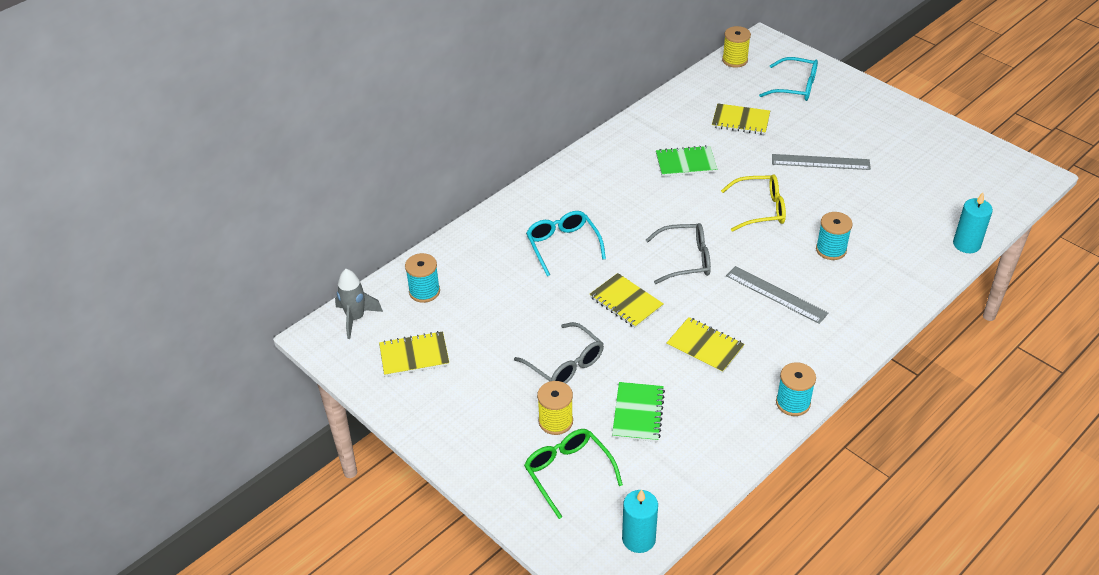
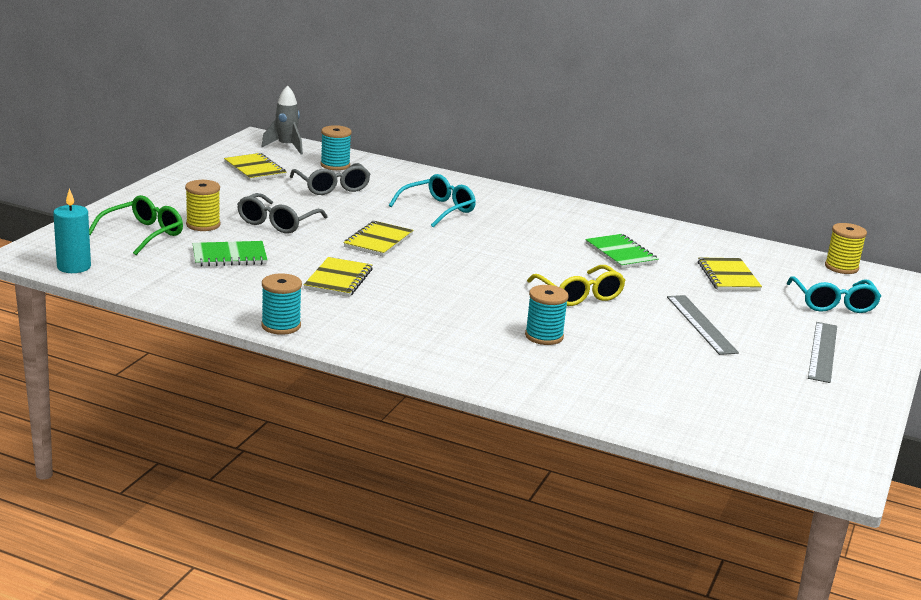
camera: 65 degrees right, 20 degrees down
grey glasses [646,223,711,284] -> grey glasses moved to [290,163,370,195]
grey ruler [726,266,828,324] -> grey ruler moved to [808,322,837,383]
turquoise candle [953,193,993,253] -> none

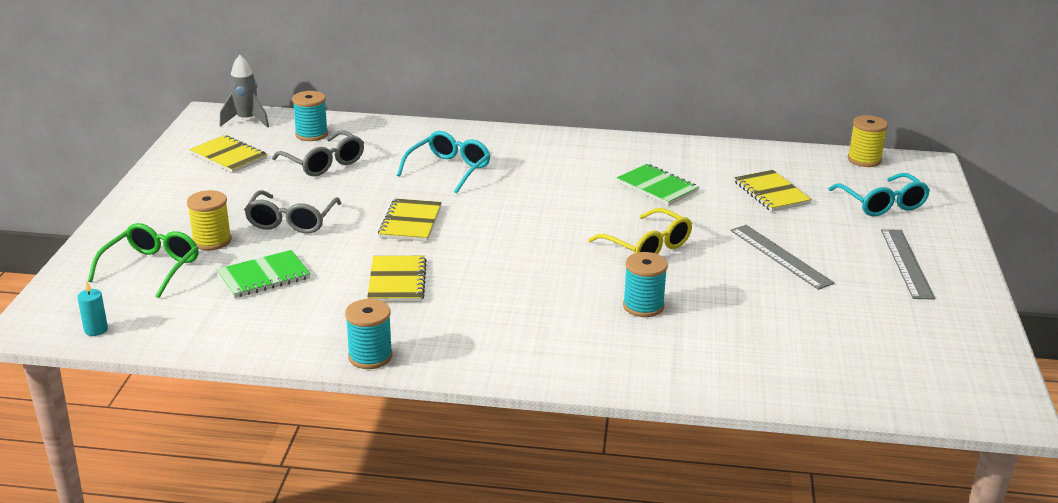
camera: 15 degrees left, 5 degrees up
turquoise candle [53,188,91,273] -> turquoise candle [77,281,108,336], size x0.59

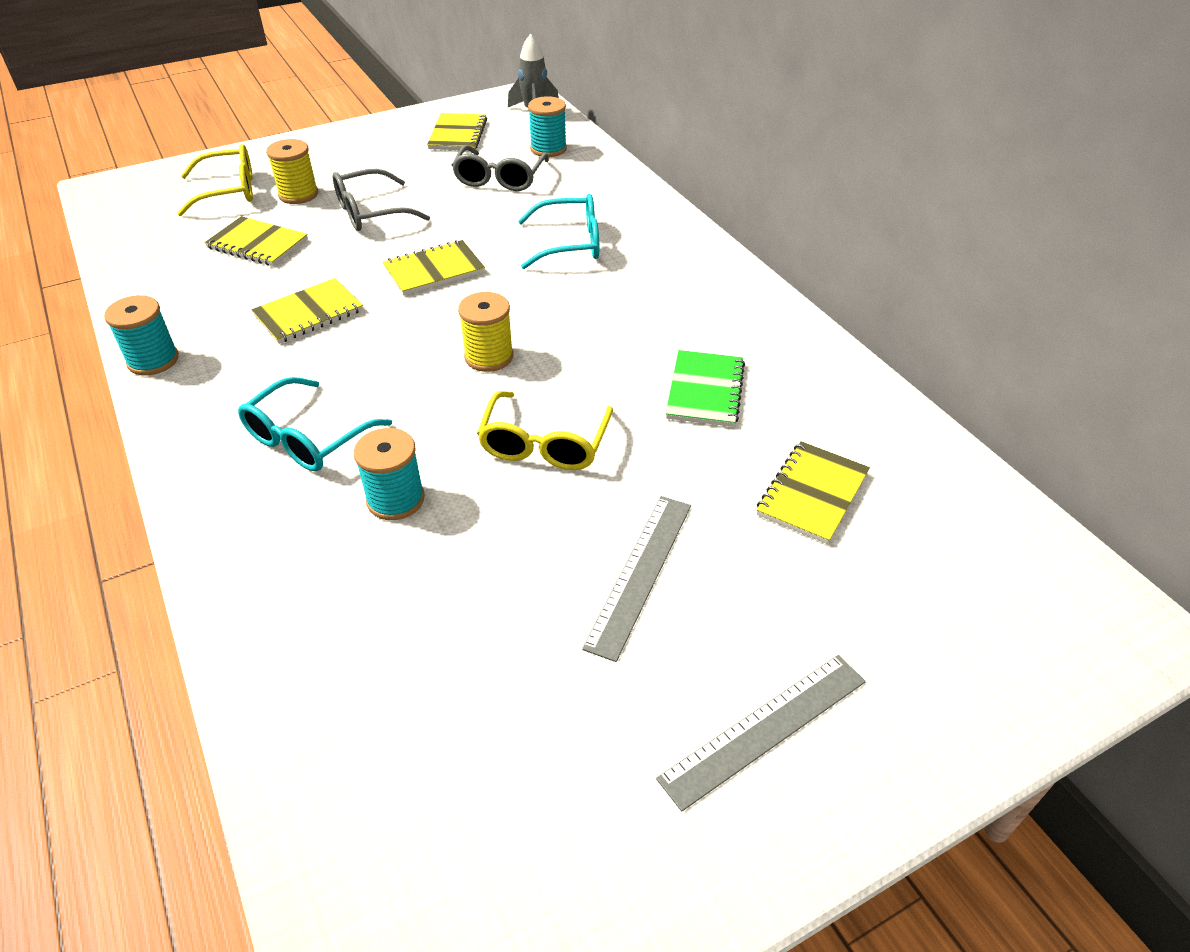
camera: 55 degrees right, 15 degrees up
turquoise candle [77,281,108,336] -> none
green glasses [88,223,199,298] -> yellow glasses [177,144,253,216]
green notebook [216,250,311,298] -> yellow notebook [204,216,308,266]
turquoise glasses [828,173,930,216] -> turquoise glasses moved to [238,377,392,471]
yellow spool [848,115,888,167] -> yellow spool moved to [458,292,513,372]

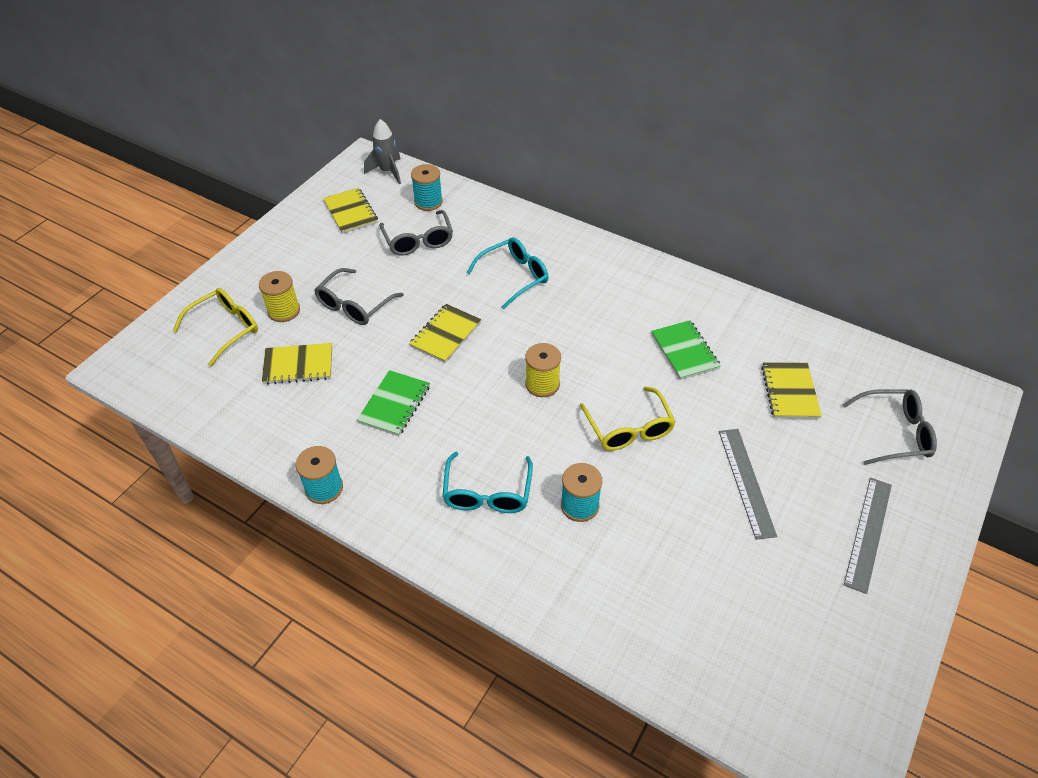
camera: 30 degrees left, 5 degrees up
yellow notebook [251,278,363,344] -> green notebook [357,370,430,436]
none -> grey glasses [842,389,937,465]

